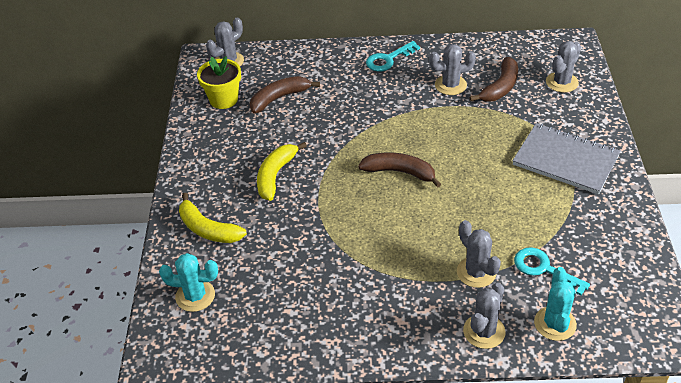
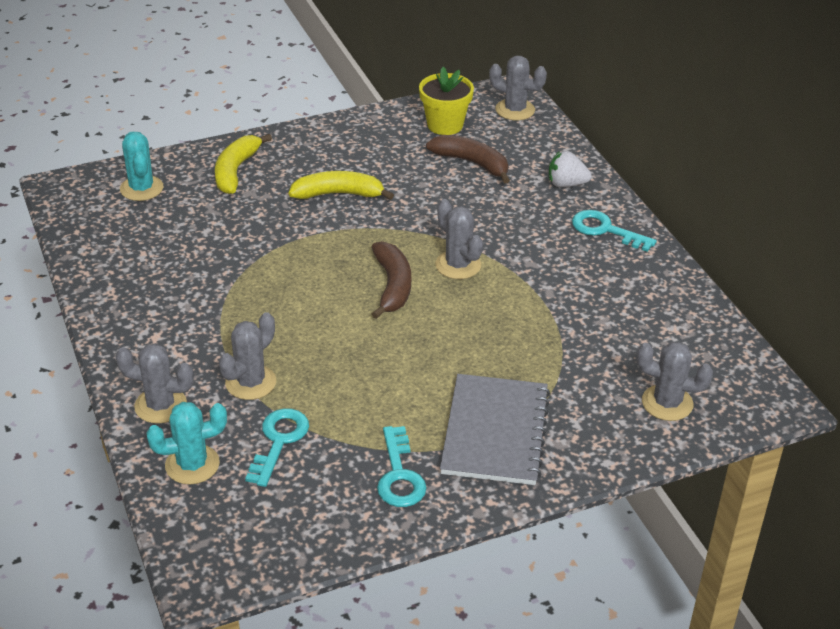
camera: 65 degrees right, 5 degrees down
grey cactus [429,44,476,95] -> grey cactus moved to [435,199,483,279]
brown banana [469,57,518,102] -> none
none -> turquoise key [377,426,427,507]
none -> white strawberry [549,151,592,187]

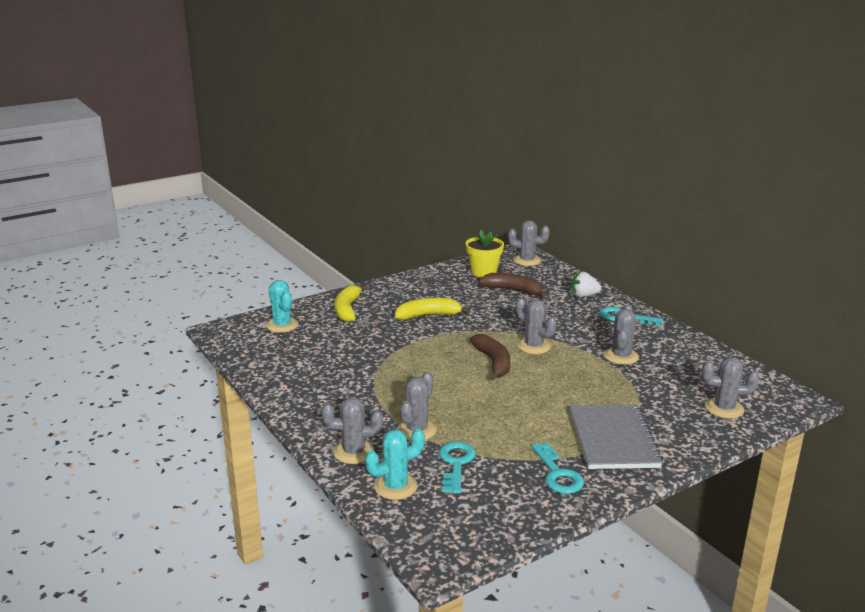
camera: 10 degrees left, 15 degrees down
none -> grey cactus [604,305,639,365]

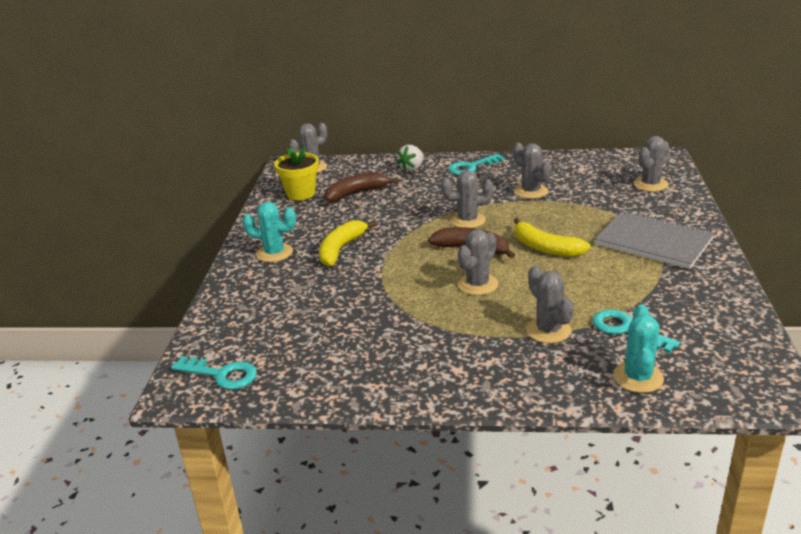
camera: 50 degrees left, 5 degrees up
turquoise cactus [266,280,298,333] -> turquoise cactus moved to [242,202,296,262]
grey cactus [321,397,383,464] -> grey cactus moved to [458,229,498,295]
yellow banana [335,284,368,322] -> yellow banana moved to [514,218,591,257]
turquoise key [531,442,584,494] -> turquoise key moved to [171,356,257,390]

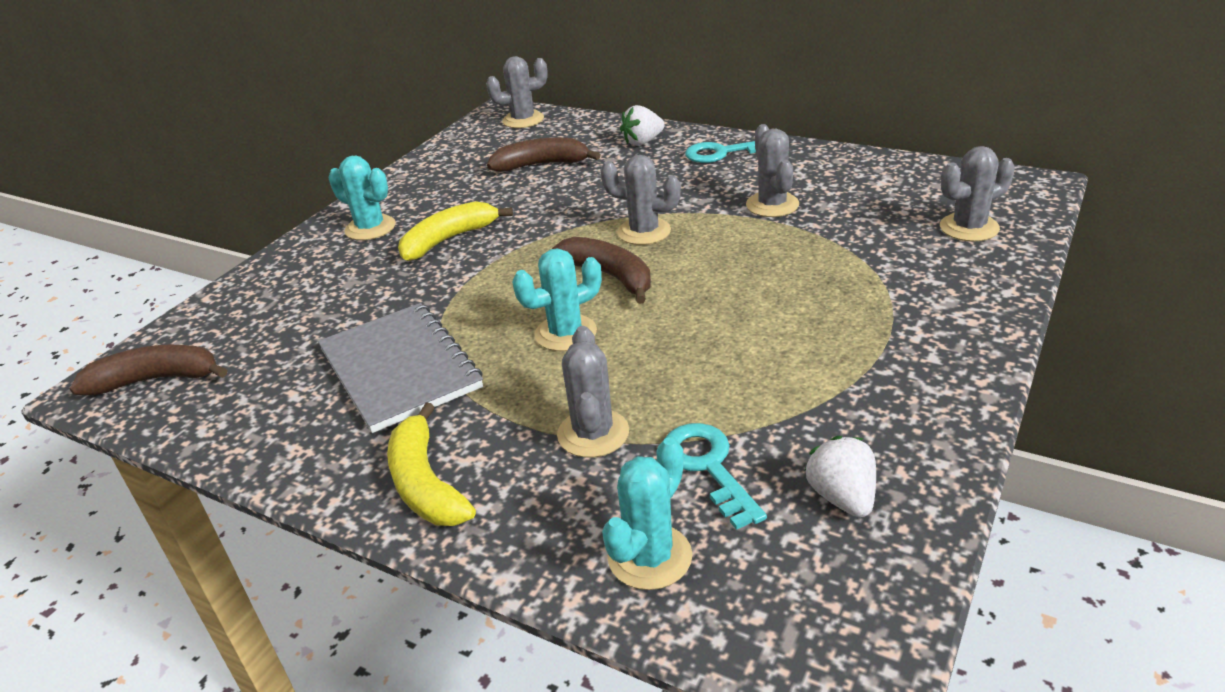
camera: 25 degrees right, 5 degrees up
turquoise key [171,356,257,390] -> brown banana [70,345,227,395]
yellow flower pot [274,146,319,200] -> none
grey cactus [458,229,498,295] -> turquoise cactus [512,249,602,351]
yellow banana [514,218,591,257] -> yellow banana moved to [387,402,476,526]
grey notebook [595,211,714,269] -> grey notebook moved to [318,303,483,433]
none -> white strawberry [804,436,876,517]

